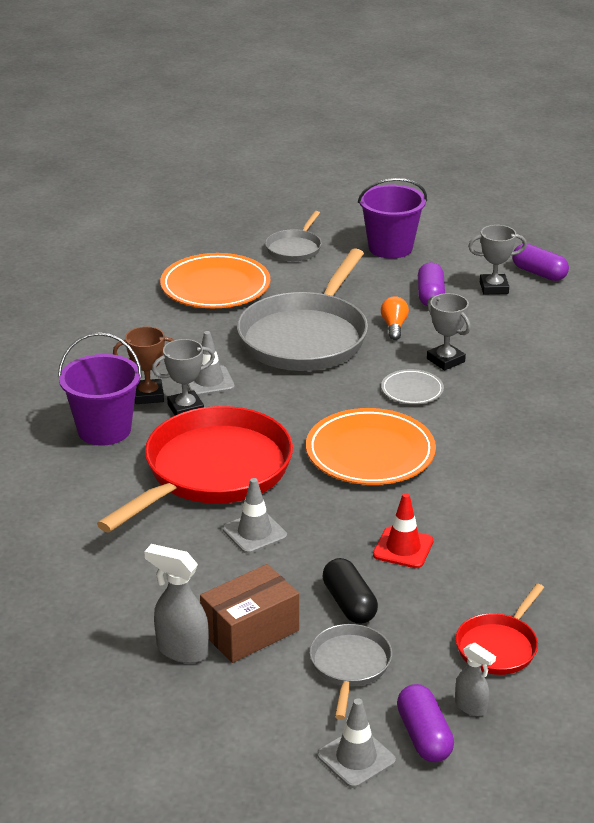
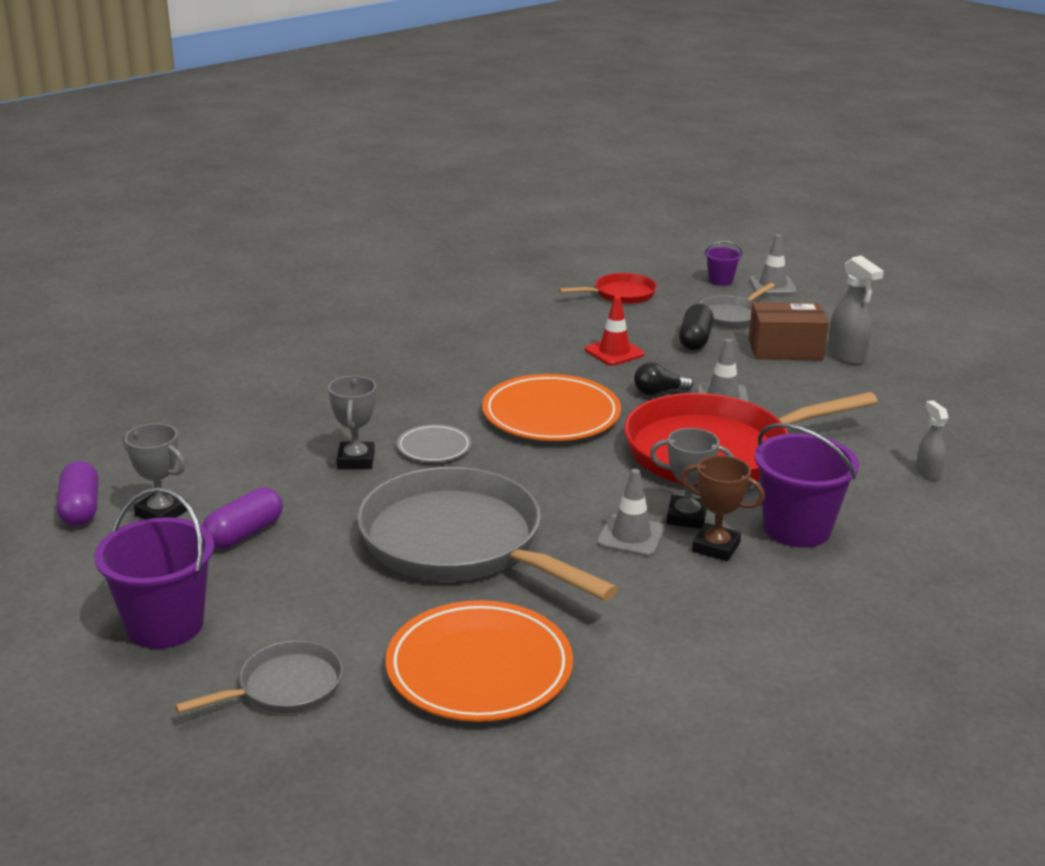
camera: 145 degrees left, 5 degrees down
grey pan [237,248,368,371] -> grey pan turned 105 degrees counterclockwise [357,467,618,601]
orange light bulb [381,296,409,340] -> none
purple capsule [397,684,454,762] -> purple bucket [704,241,742,286]
grey spray bottle [455,643,496,716] -> grey spray bottle moved to [916,400,949,480]
none -> black light bulb [634,362,693,395]

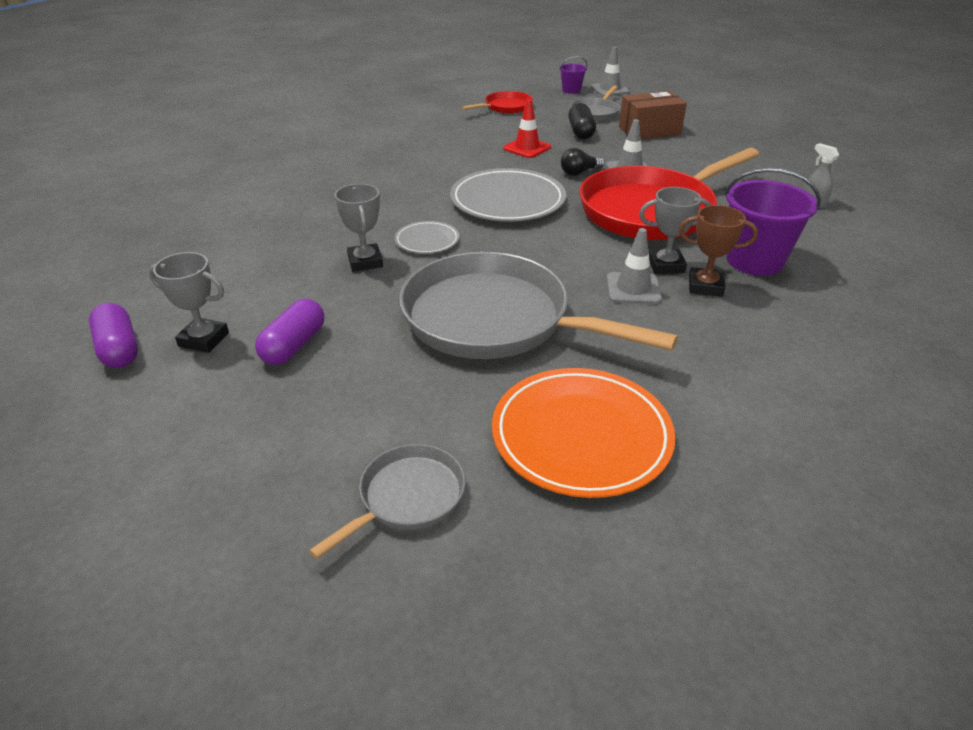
camera: 15 degrees left, 10 degrees up
purple bucket [94,487,214,649] -> none
orange plate [482,374,621,441] -> grey plate [450,168,566,222]
grey spray bottle [828,255,884,365] -> none

